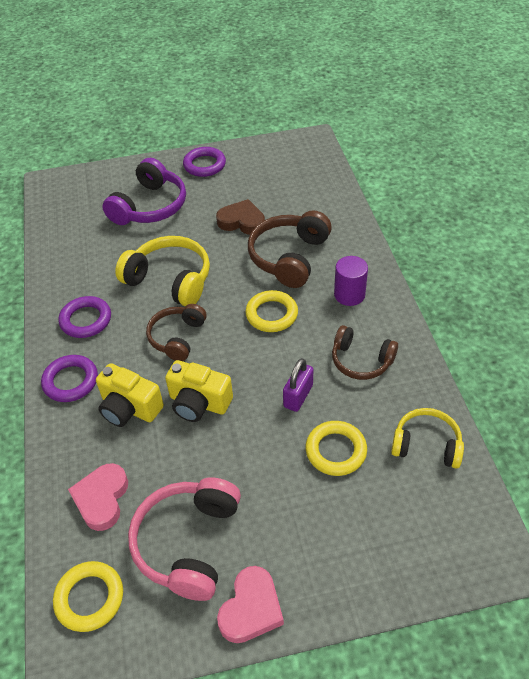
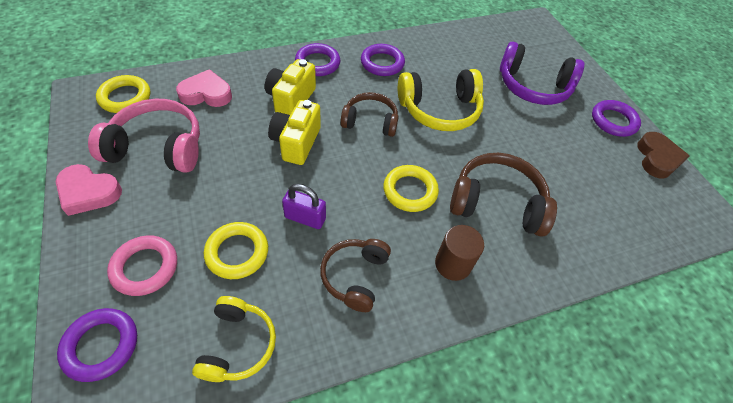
camera: 75 degrees right, 5 degrees up
yellow headphones [115,236,210,306] -> yellow headphones turned 60 degrees clockwise [398,69,484,131]
brown heart [216,199,265,235] -> brown heart moved to [637,132,689,178]
purple cylinder [334,256,368,306] -> brown cylinder [435,225,484,281]
none -> purple ring [57,308,137,382]
none -> pink ring [107,235,177,296]

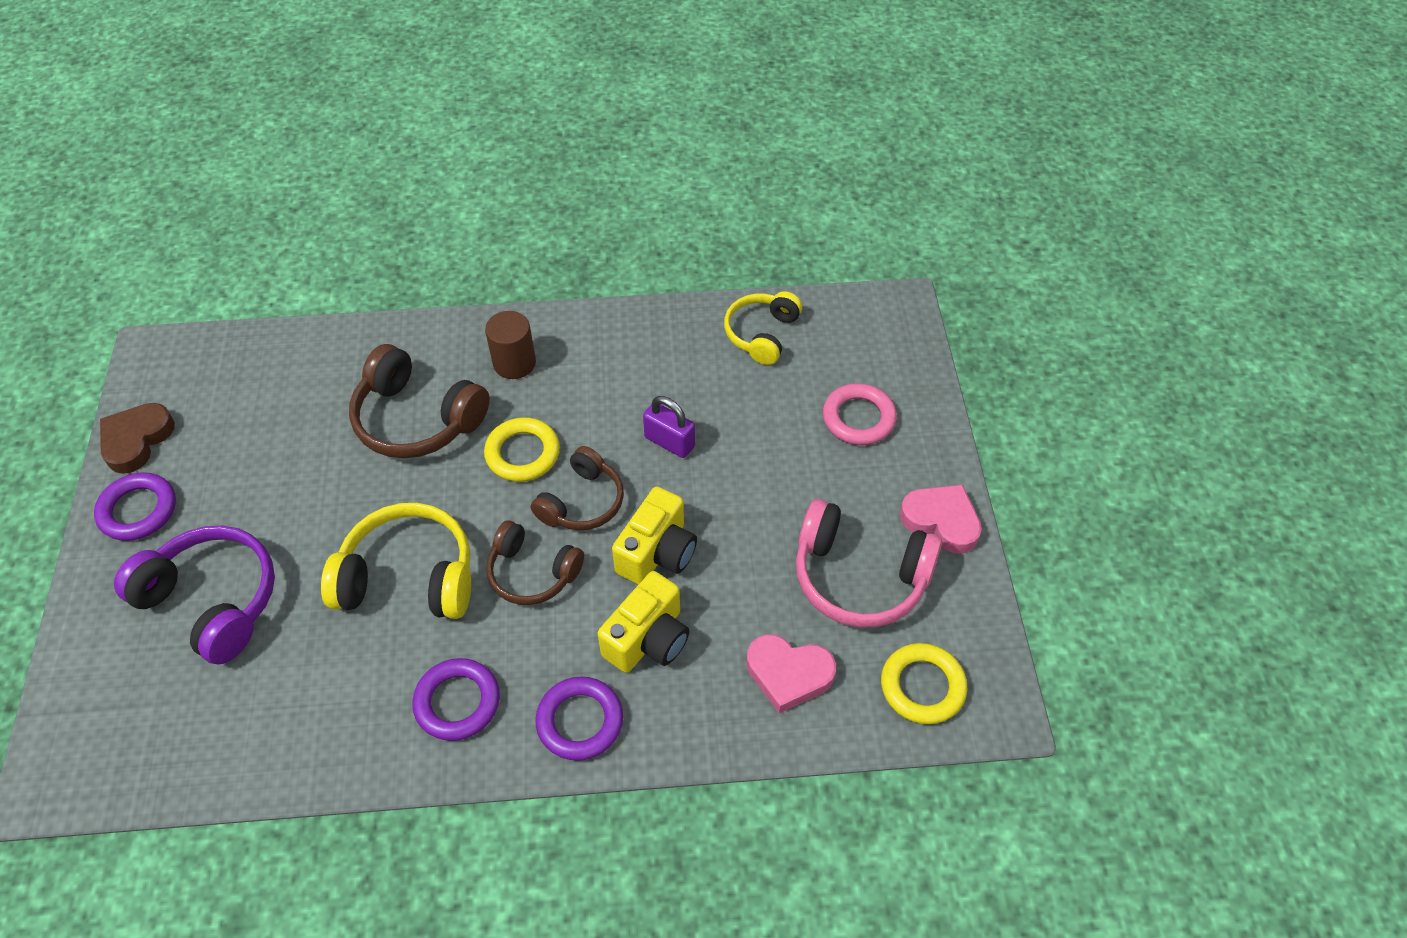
camera: 160 degrees left, 0 degrees up
purple ring [57,308,137,382] -> none
yellow ring [204,222,268,279] -> none
brown headphones [320,239,391,312] -> brown headphones moved to [531,446,624,530]

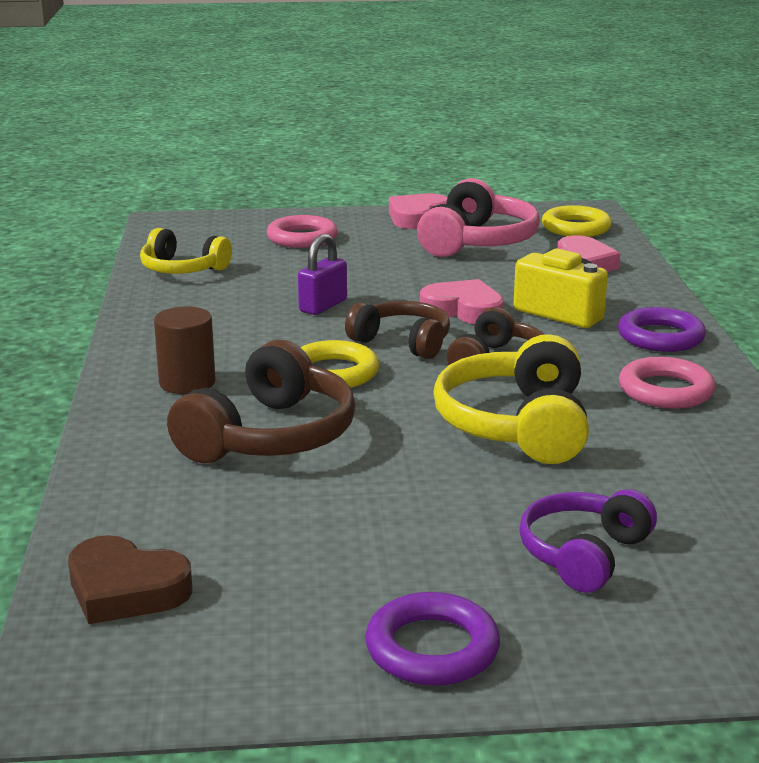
camera: 90 degrees left, 30 degrees down
brown heart [100,403,175,474] -> brown heart moved to [68,535,193,624]
purple headphones [114,526,275,665] -> purple headphones [519,489,657,593], size x0.65
purple ring [412,658,500,741] -> pink ring [619,357,715,409]
yellow camera [612,487,697,585] -> pink heart [420,279,504,324]

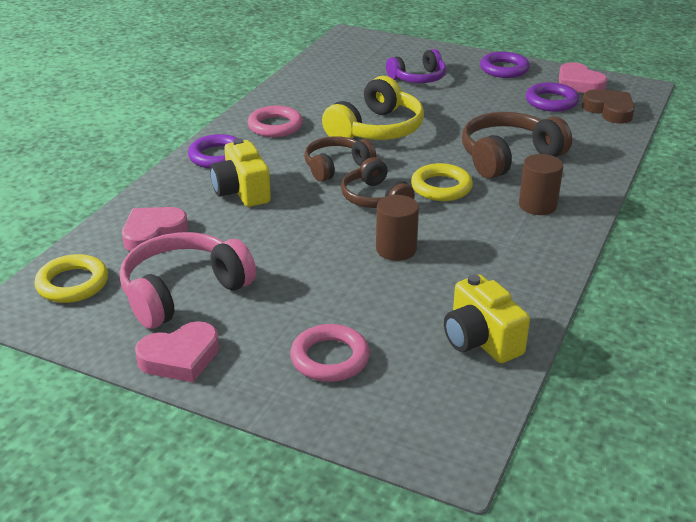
camera: 150 degrees left, 10 degrees up
yellow headphones [140,228,232,274] -> yellow camera [444,274,530,363]
purple padlock [298,234,347,315] -> brown cylinder [376,195,419,261]
pink heart [420,279,504,324] -> pink heart moved to [559,62,607,93]
none -> purple ring [526,82,579,112]

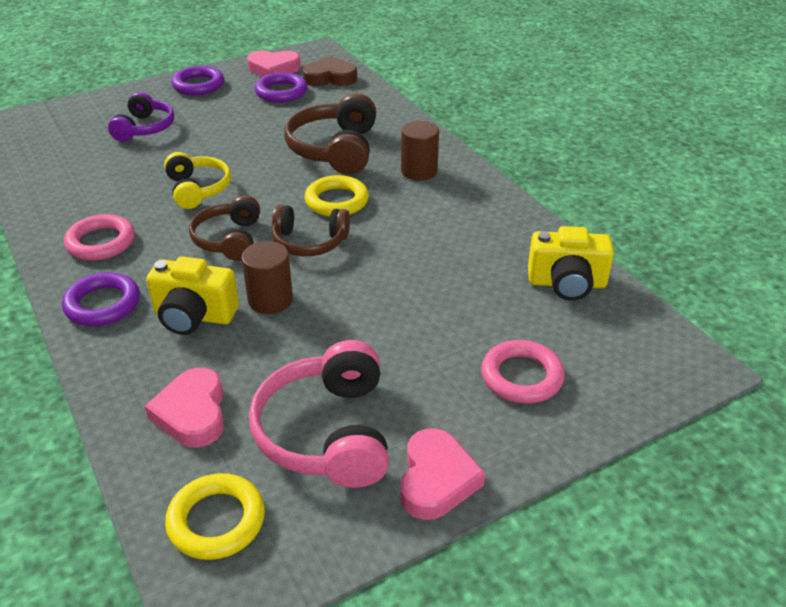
camera: 55 degrees left, 5 degrees up
yellow headphones [322,76,424,140] -> yellow headphones [164,152,231,209], size x0.65
brown cylinder [376,195,419,261] -> brown cylinder moved to [242,241,293,314]

